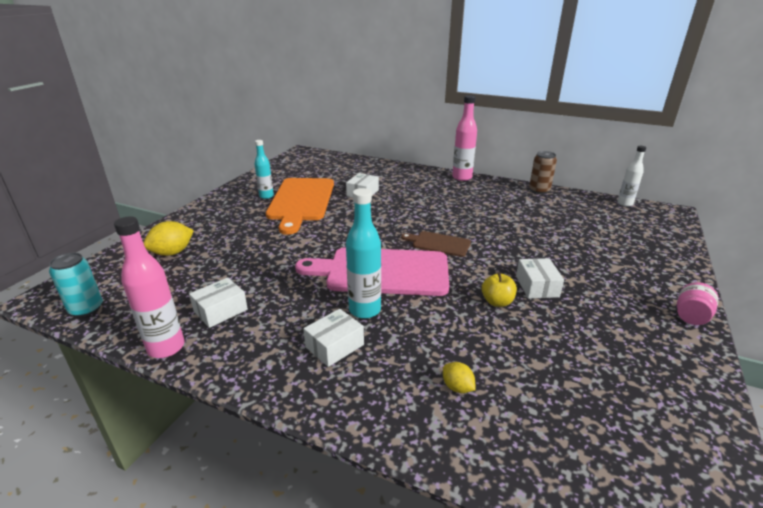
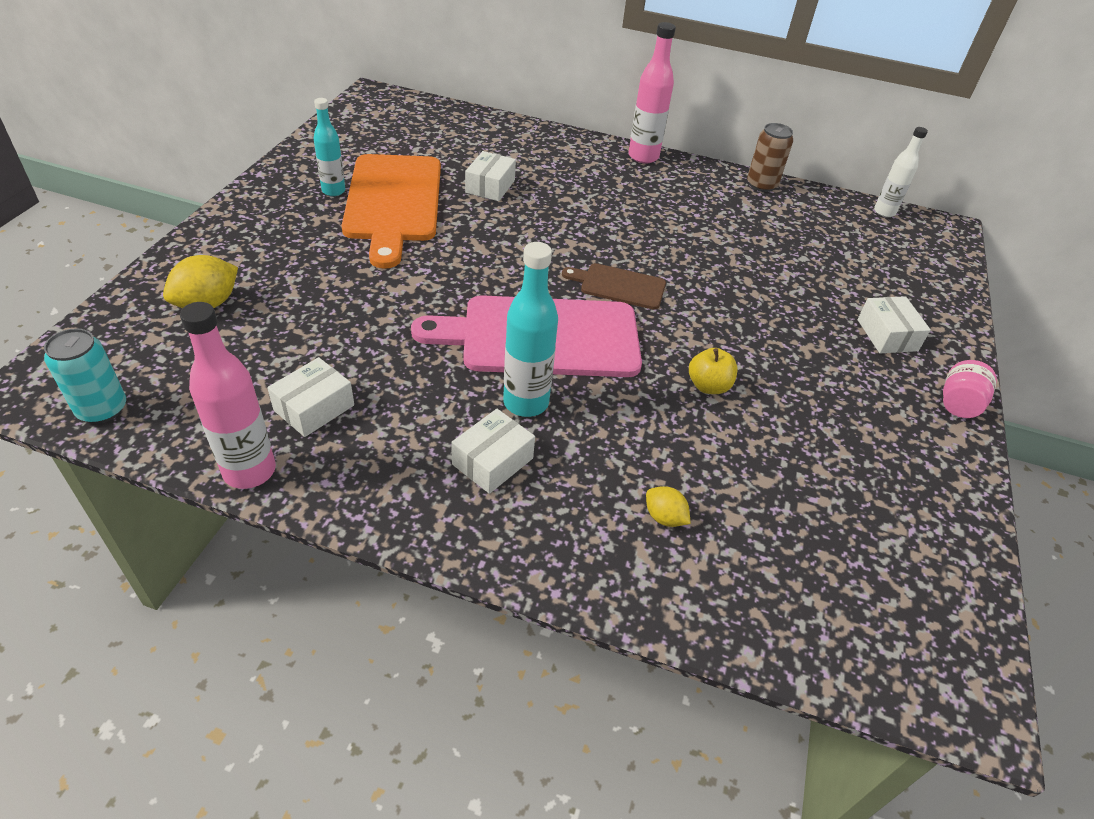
camera: 10 degrees left, 15 degrees up
white box [516,258,564,298] -> white box moved to [857,296,931,353]

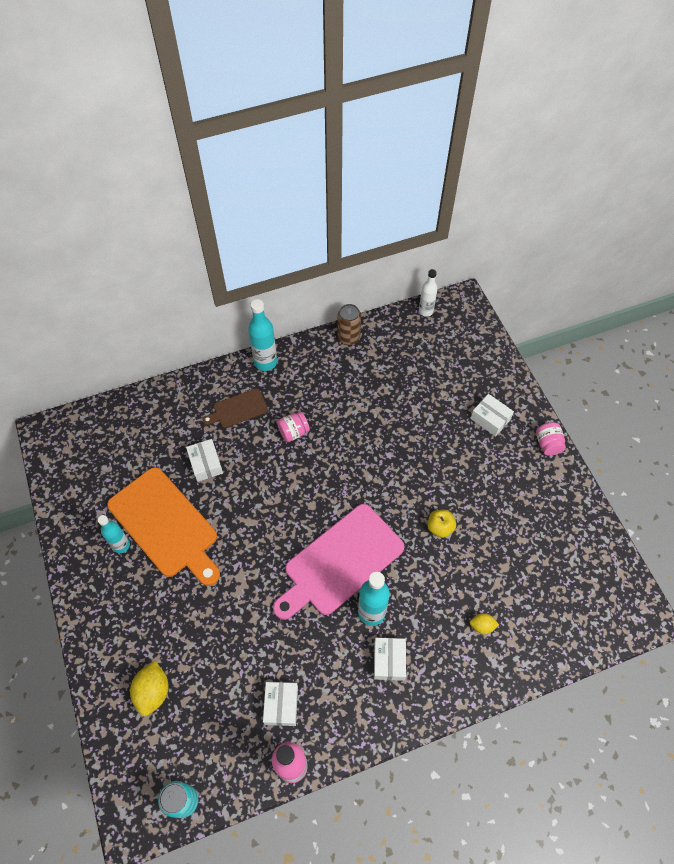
camera: 35 degrees left, 15 degrees up
brown cutting board [562,263,666,310] -> brown cutting board moved to [203,388,268,428]
pink bottle [628,22,676,164] -> turquoise bottle [248,299,277,371]
none -> pink jar [277,412,310,442]

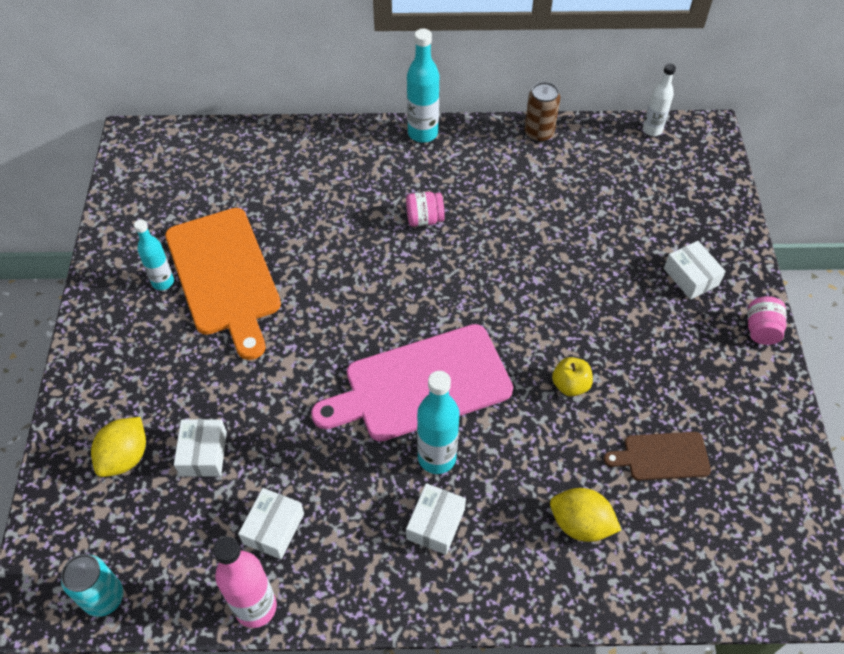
camera: 20 degrees right, 5 degrees down
white box [186,439,223,482] -> white box moved to [174,419,227,477]
brown cutting board [203,388,268,428] -> brown cutting board moved to [604,432,711,481]
yellow lemon [470,613,499,634] -> yellow lemon [550,488,621,542], size x1.74

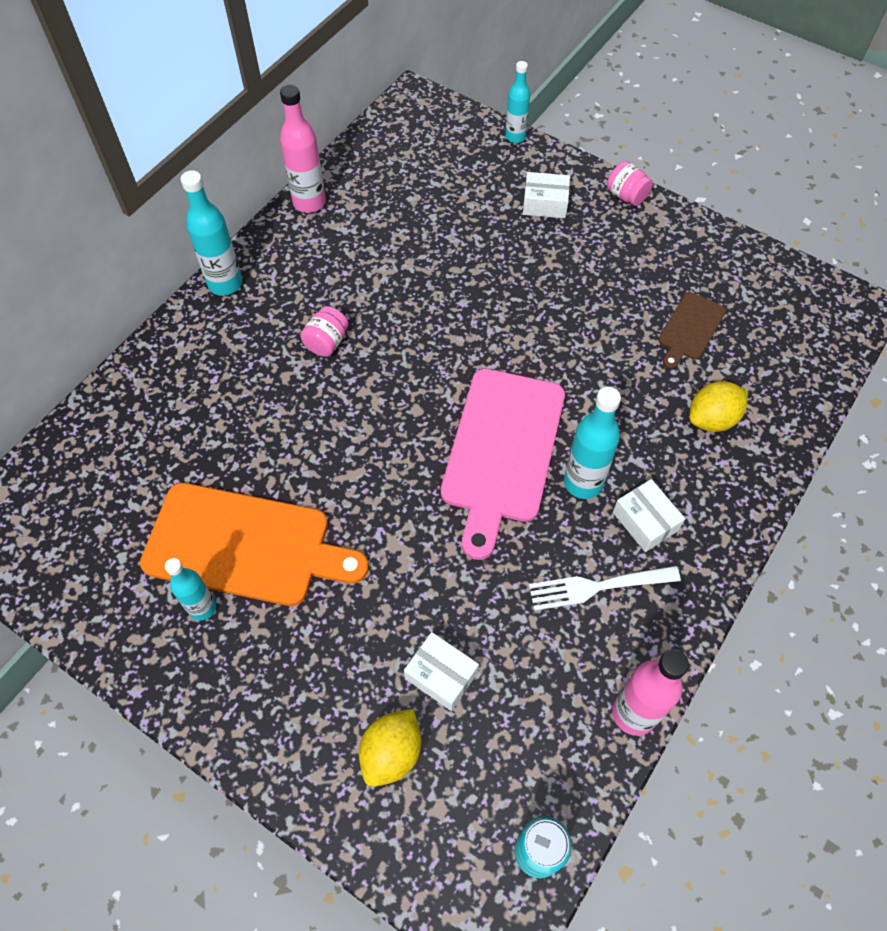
camera: 55 degrees left, 5 degrees up
yellow lemon [91,417,146,477] -> yellow lemon turned 60 degrees clockwise [359,709,421,787]
white box [238,488,304,559] -> none
brown can [524,82,560,142] -> pink bottle [280,85,326,213]
yellow apple [552,357,593,396] -> none
white bottle [643,64,676,136] -> none
none -> turquoise bottle [505,61,530,143]
none -> white fork [529,566,681,611]

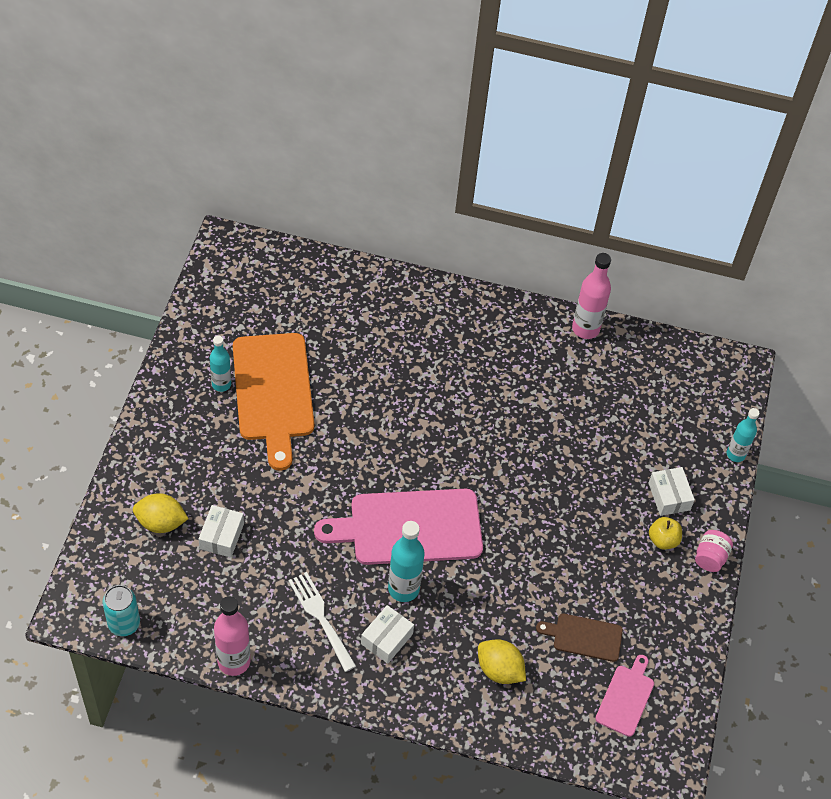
camera: 65 degrees right, 5 degrees down
turquoise bottle [181,170,242,296] -> none
pink jar [300,306,348,357] -> none
none -> pink cutting board [595,655,654,737]
none -> yellow apple [649,517,682,550]

